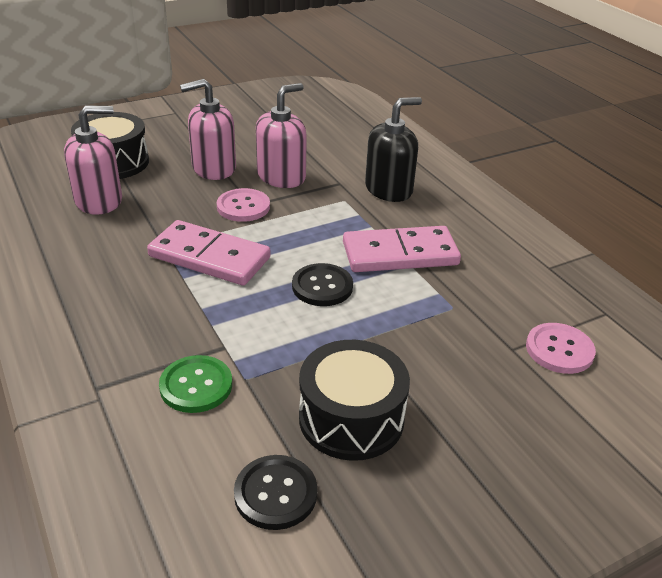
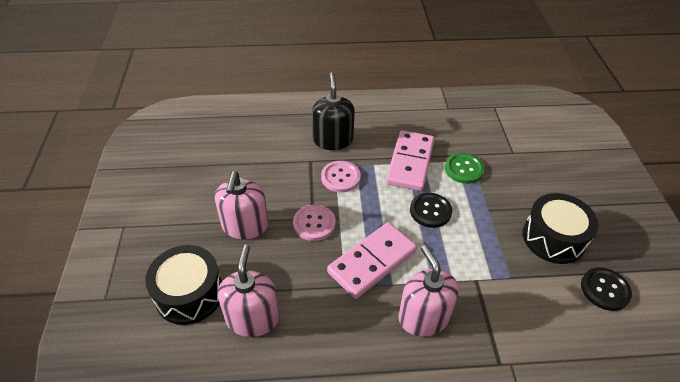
camera: 65 degrees left, 10 degrees up
green button [159,355,232,413] -> green button moved to [445,153,485,184]
pink soap dispenser [256,83,307,188] -> pink soap dispenser moved to [399,245,459,336]
pink button [526,323,596,374] -> pink button moved to [321,161,361,192]

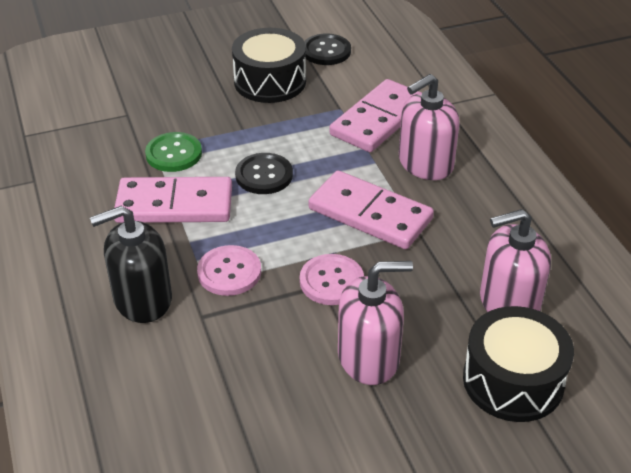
camera: 105 degrees left, 5 degrees down
none -> pink domino [329,79,422,152]

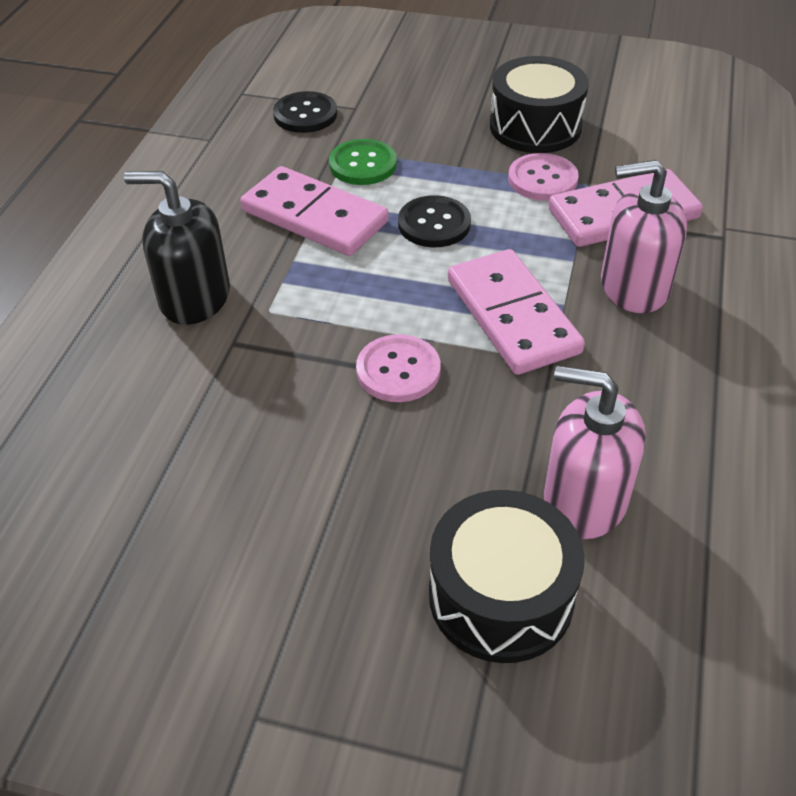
camera: 35 degrees right, 5 degrees up
pink button [197,245,261,296] -> pink button moved to [508,153,579,201]
black button [304,34,351,65] -> black button moved to [273,91,337,133]
pink soap dispenser [338,261,413,385] -> none

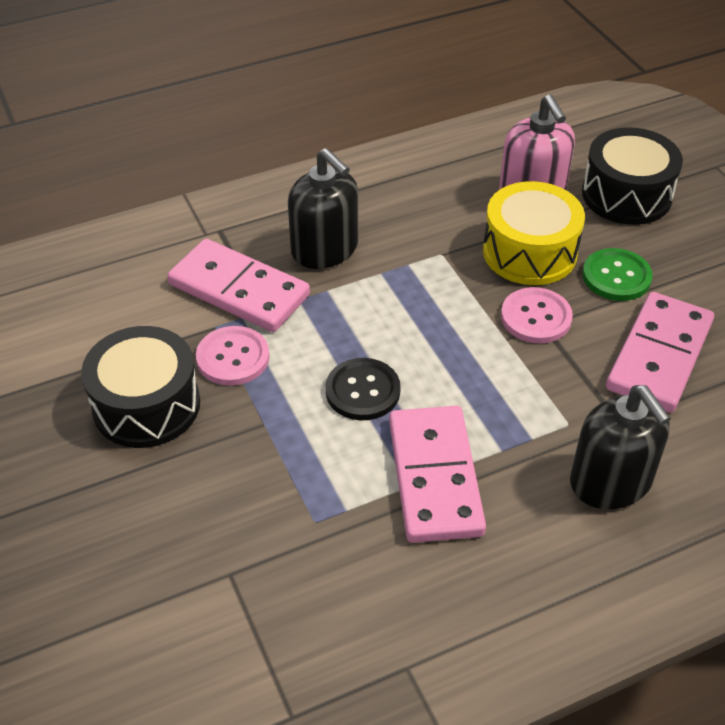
camera: 130 degrees left, 0 degrees up
black button [273,91,337,133] -> none
green button [329,139,397,185] -> green button moved to [582,248,652,301]
pink domino [448,249,585,375] -> pink domino moved to [606,292,714,413]
pink soap dispenser [601,160,687,313] -> black soap dispenser [288,148,358,269]
none -> yellow drum [483,181,585,285]

